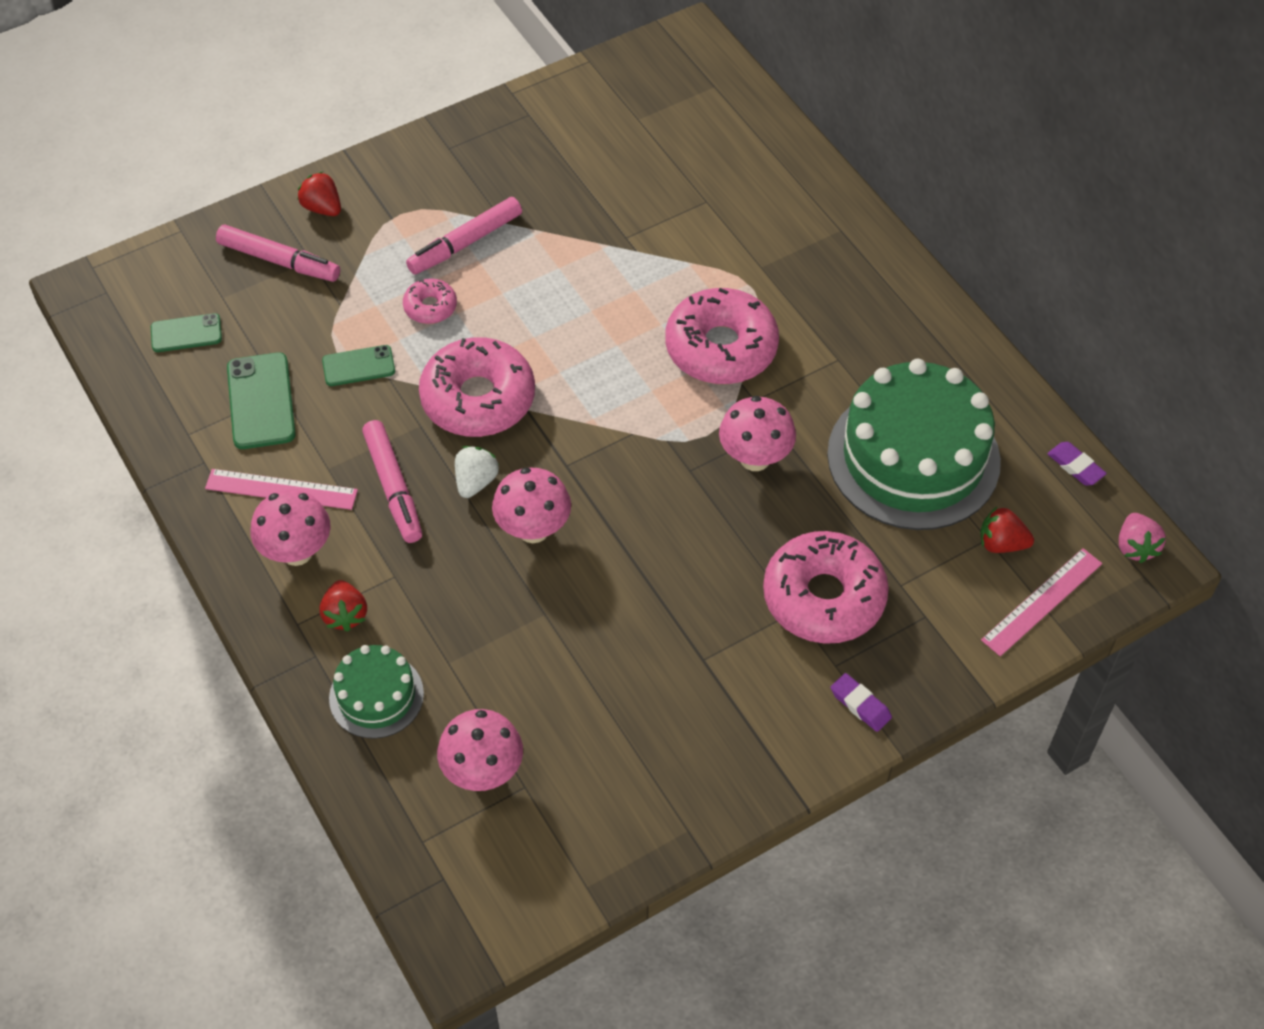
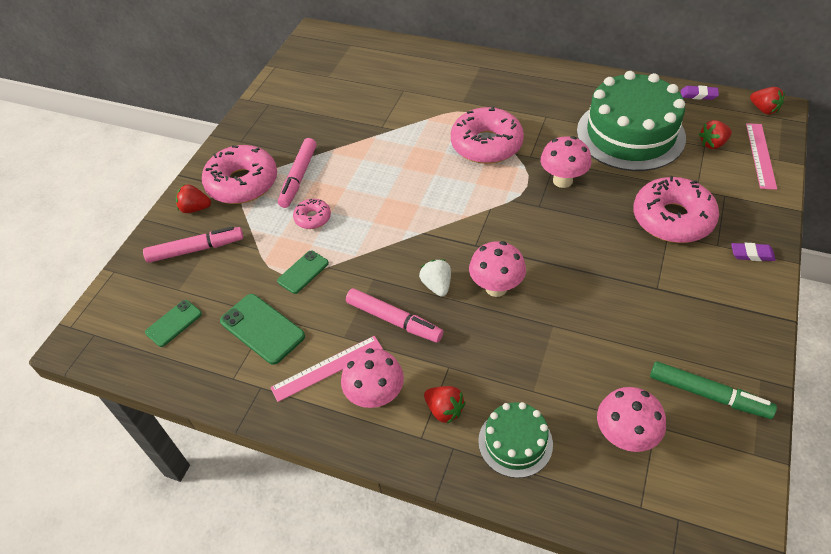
camera: 35 degrees left, 5 degrees down
pink donut [419,337,535,437] -> pink donut moved to [202,145,277,204]
pink strawberry [1119,513,1166,563] -> red strawberry [750,87,785,114]
none -> green marker [650,361,777,419]

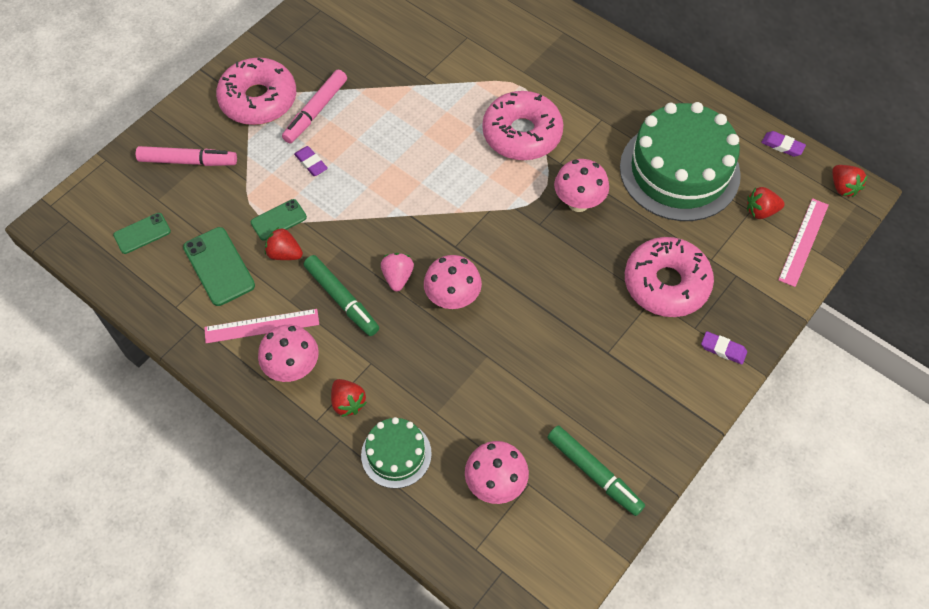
camera: 15 degrees right, 10 degrees up
red strawberry [176,184,211,213] -> red strawberry moved to [265,227,303,260]
pink donut [293,199,331,229] -> purple eraser [294,146,328,176]
pink marker [346,288,444,343] -> green marker [304,255,379,336]
white strawberry [419,259,451,297] -> pink strawberry [381,253,414,291]

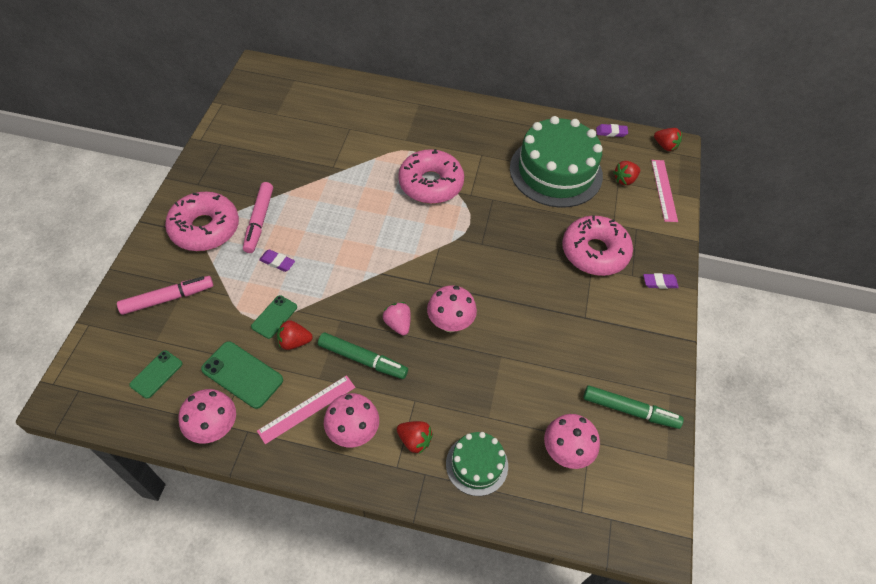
camera: 30 degrees left, 5 degrees down
pink mushroom [554,159,609,212] -> pink mushroom moved to [178,389,236,443]

